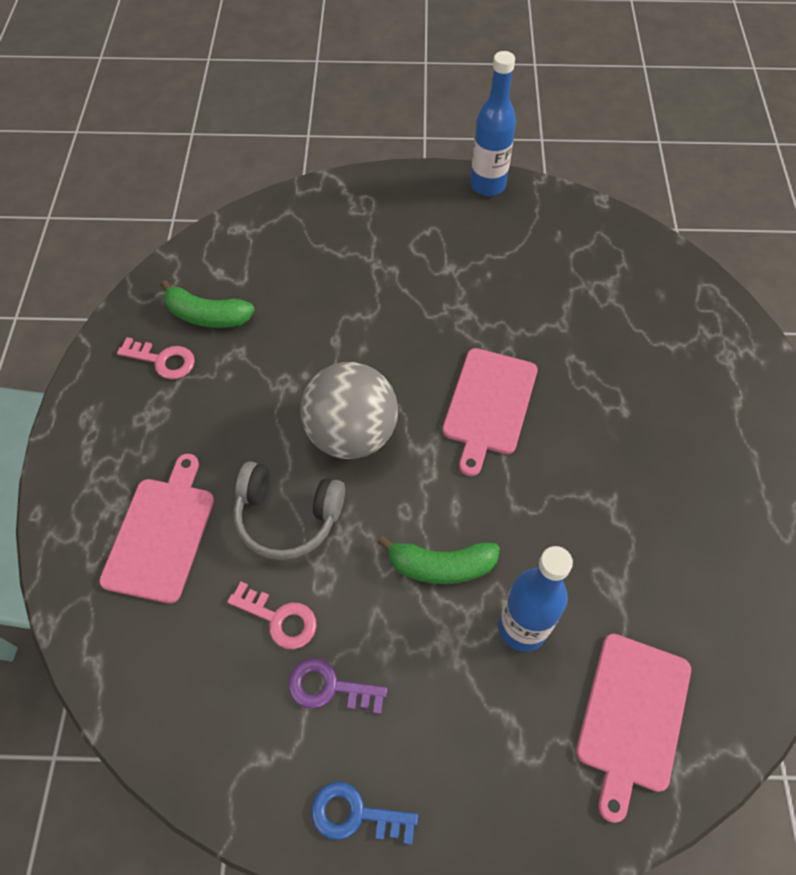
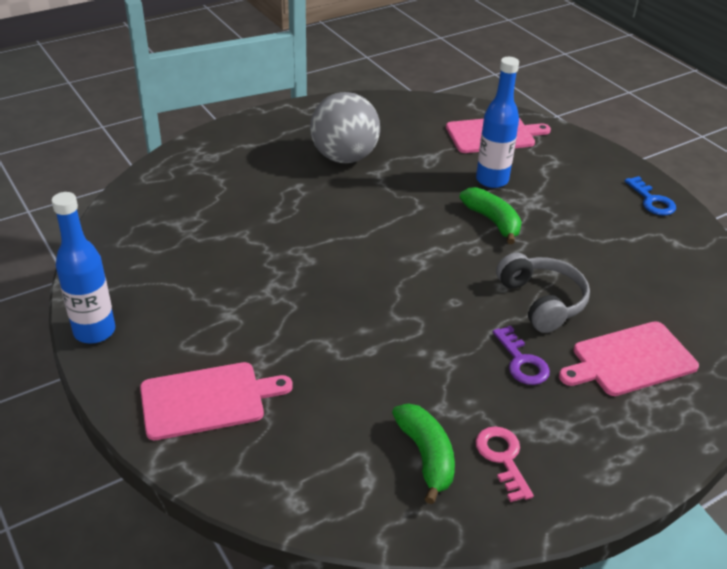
camera: 125 degrees left, 20 degrees down
pink key [227,582,317,649] -> none
purple key [288,658,387,714] -> purple key moved to [493,326,550,385]
grey ball [300,362,398,459] -> grey ball moved to [310,92,380,163]
pink cutting board [442,348,538,476] -> pink cutting board moved to [140,362,293,440]

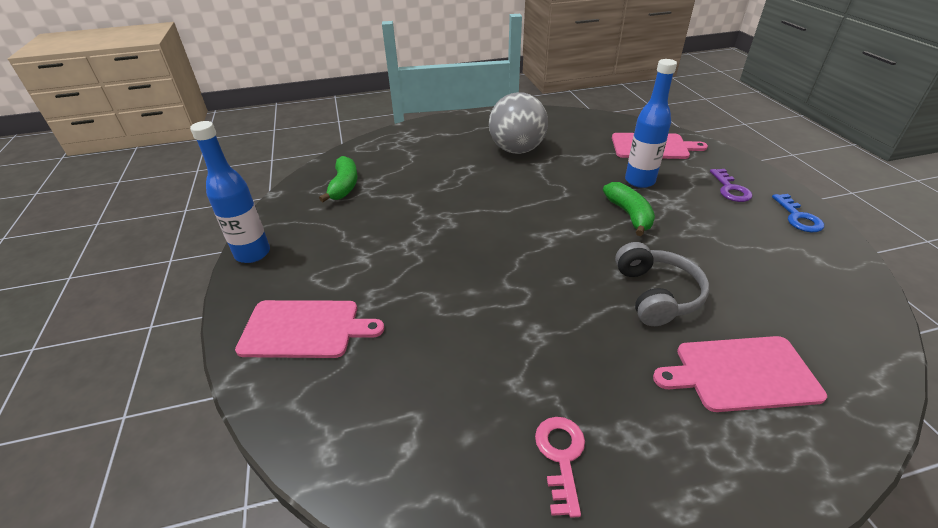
camera: 20 degrees right, 0 degrees up
green banana [392,403,455,504] -> green banana moved to [319,156,358,202]
purple key [493,326,550,385] -> purple key moved to [710,169,753,202]

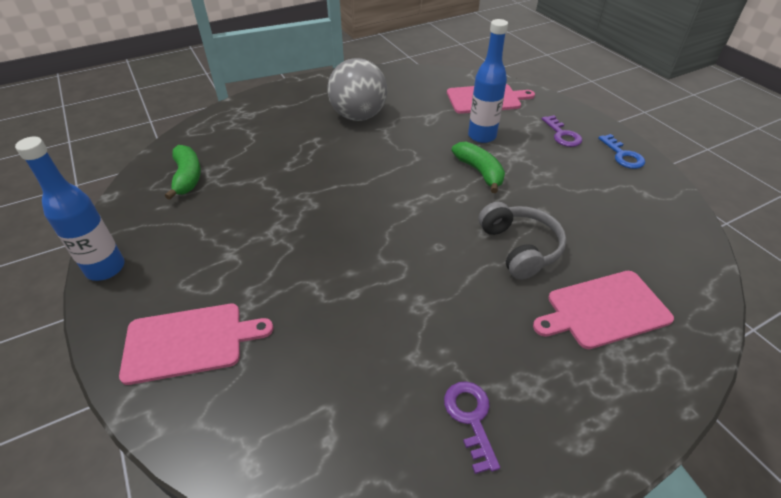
camera: 15 degrees left, 5 degrees up
pink key [535,417,585,518] -> purple key [444,381,500,474]

